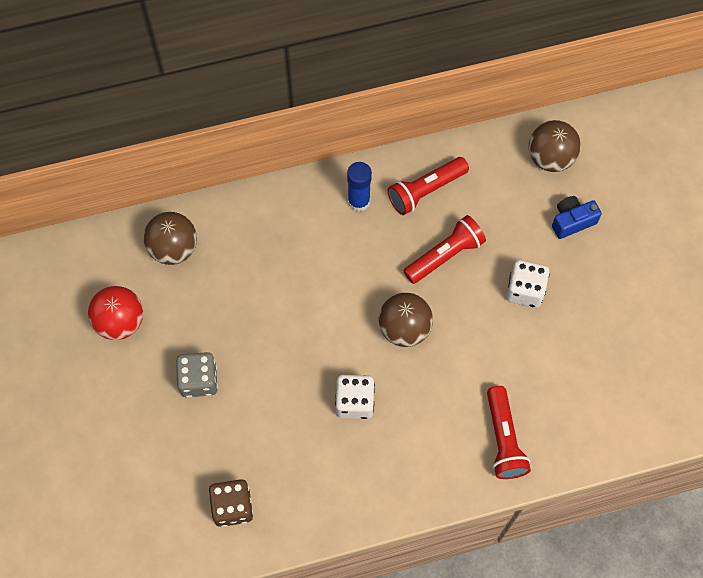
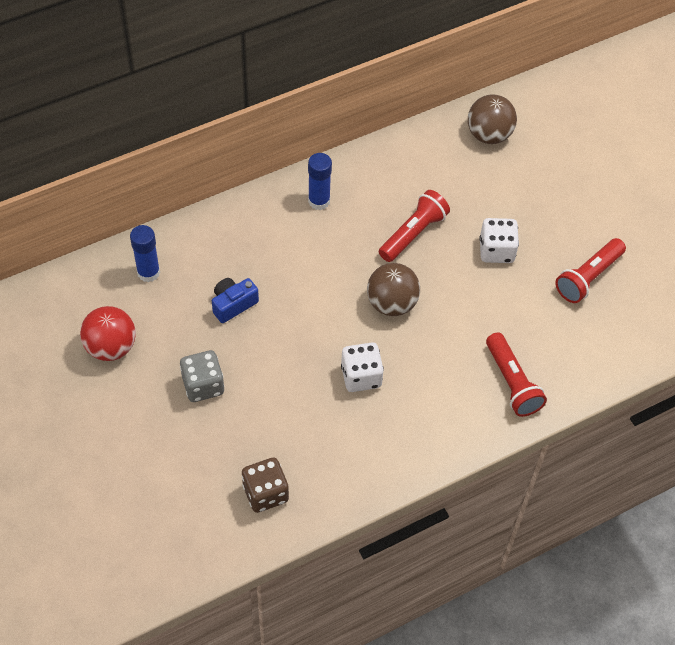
camera: 15 degrees left, 10 degrees down
brown ball [143,212,197,265] -> blue glue stick [130,225,160,282]
red flashlight [388,157,469,215] -> red flashlight moved to [555,238,626,303]
blue camera [552,196,602,239] -> blue camera moved to [212,278,259,323]

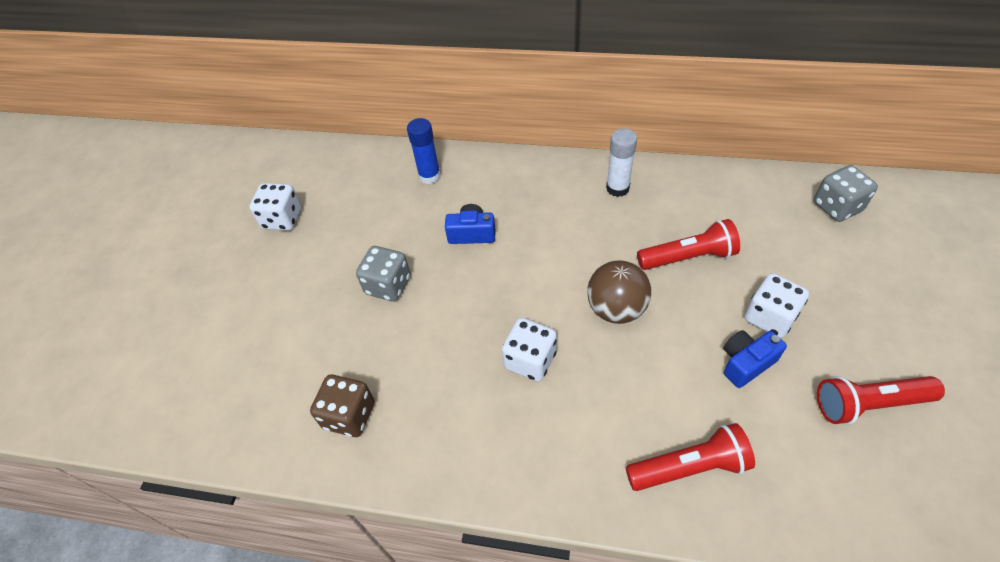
camera: 45 degrees right, 5 degrees down
red ball [80,306,136,361] -> none
blue glue stick [308,153,332,210] -> white glue stick [606,128,637,197]
brown ball [468,94,517,144] -> grey dice [814,165,878,222]
red flashlight [486,333,547,417] -> red flashlight turned 120 degrees counterclockwise [626,423,755,491]
none -> white dice [249,183,301,231]
none -> blue camera [723,330,787,388]

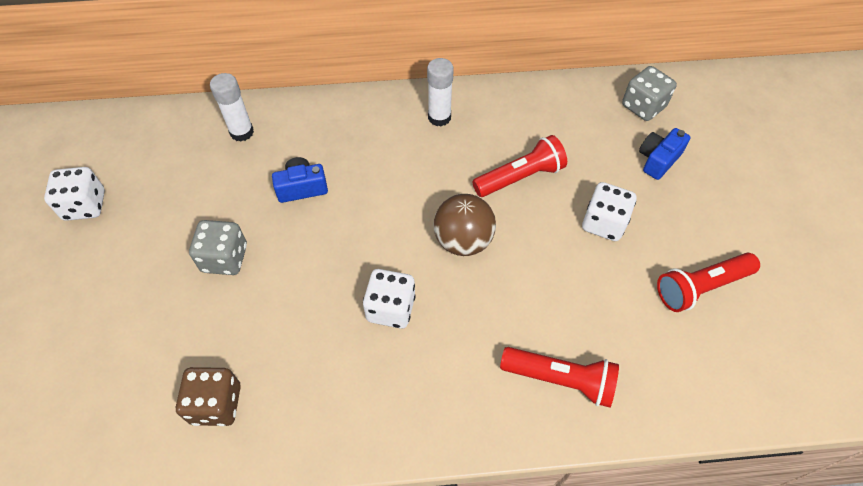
camera: 20 degrees left, 5 degrees up
blue glue stick [407,118,441,184] -> white glue stick [210,73,254,142]
red flashlight [626,423,755,491] -> red flashlight turned 45 degrees clockwise [500,347,619,408]
blue camera [723,330,787,388] -> blue camera moved to [639,128,691,180]

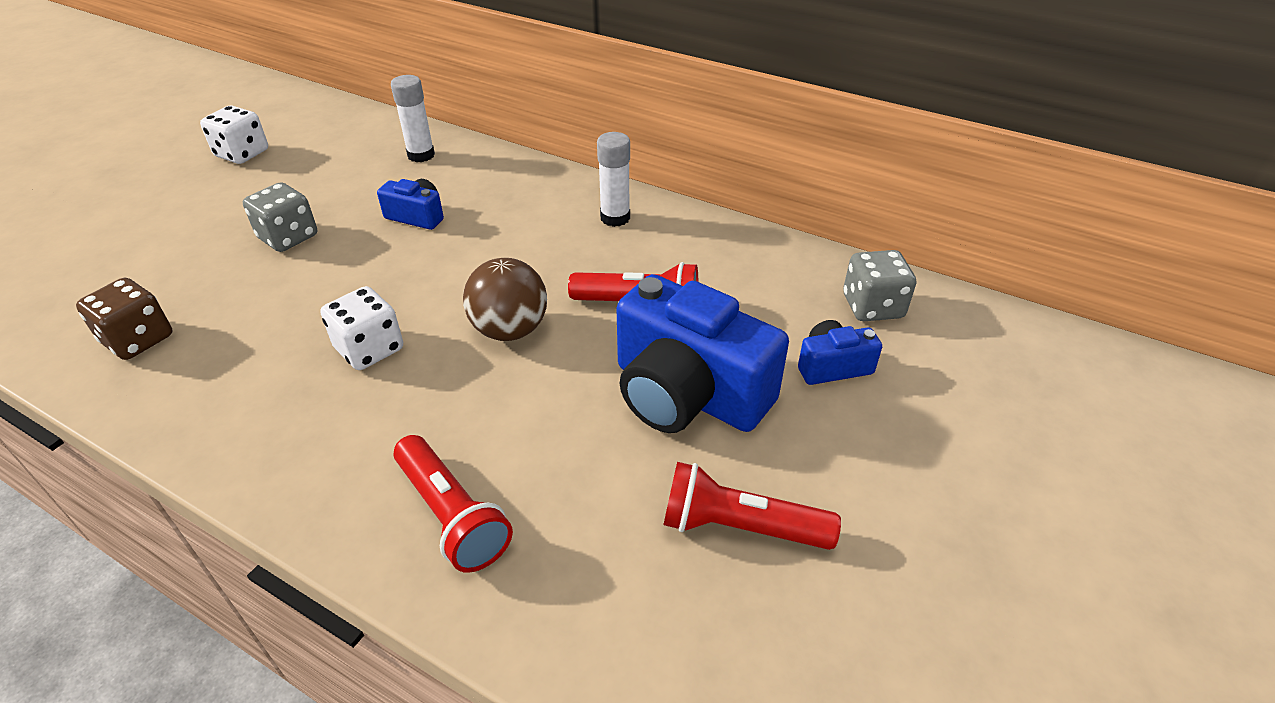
camera: 35 degrees right, 15 degrees down
white dice [582,182,636,241] -> blue camera [616,274,789,433]

